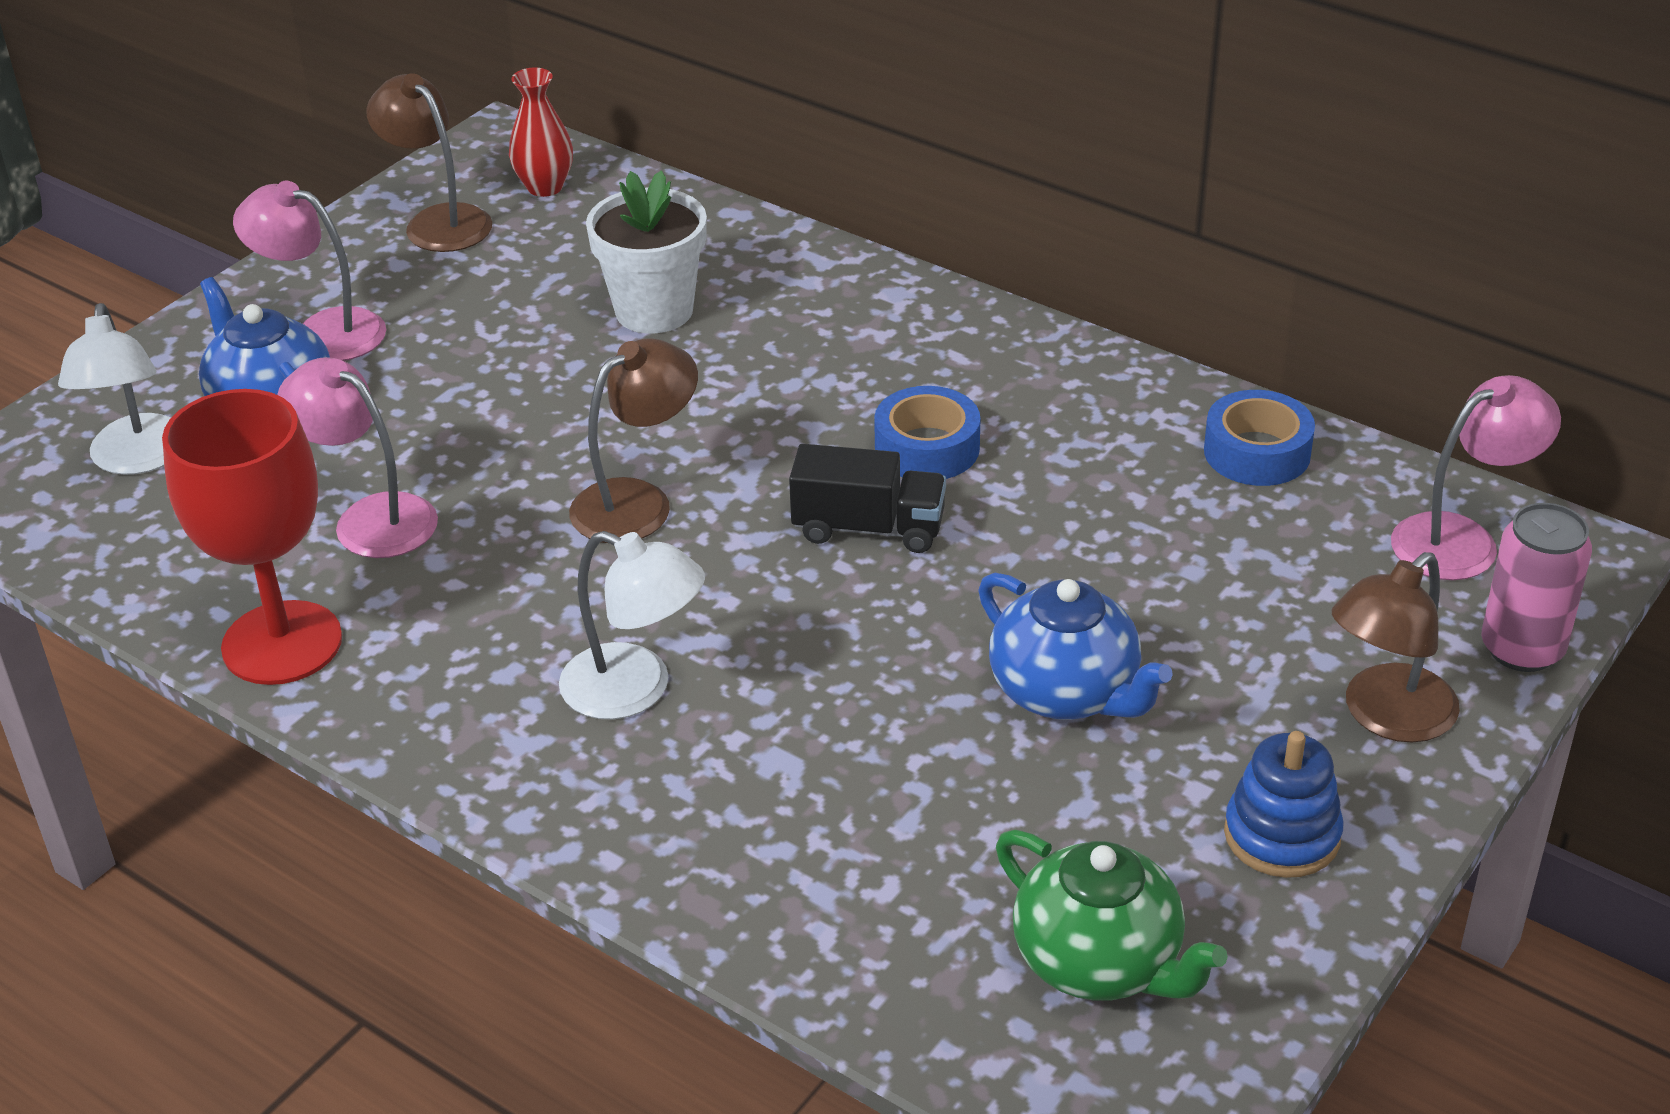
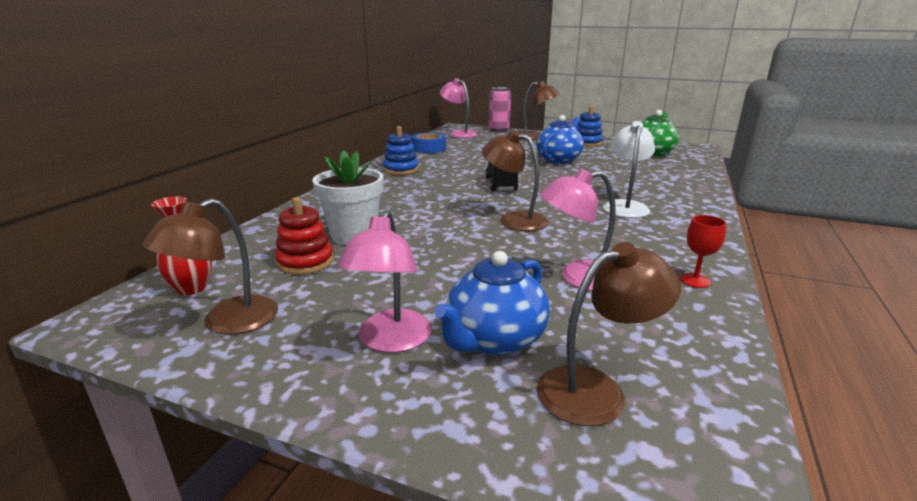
camera: 105 degrees left, 15 degrees down
white lamp [58,303,171,475] -> brown lamp [536,242,681,426]
red goblet [162,389,342,685] -> red goblet [680,215,726,288], size x0.42
pink lamp [277,357,438,558] -> pink lamp turned 60 degrees clockwise [540,168,616,291]
blue tape [874,386,980,479] -> none
none -> red stacking toy [275,197,334,275]
none -> blue stacking toy [383,126,419,175]

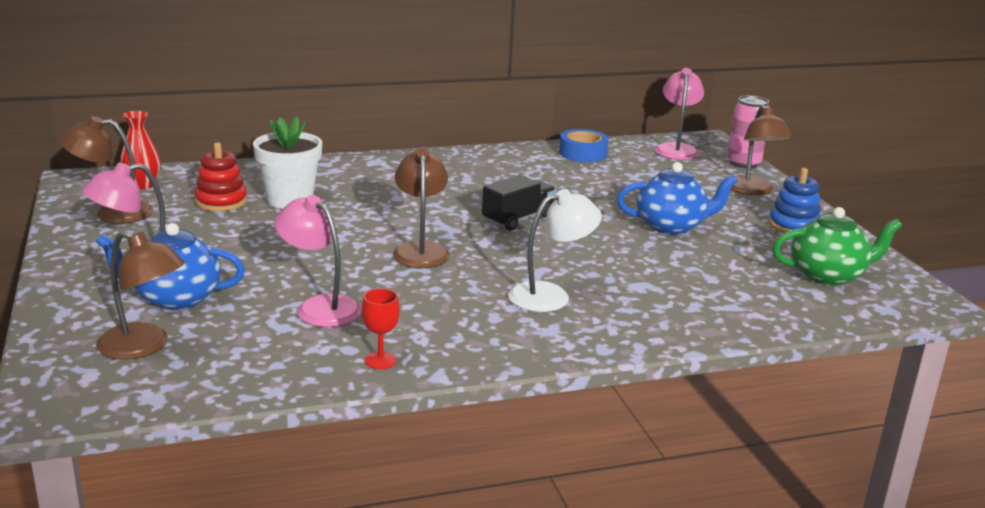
camera: 50 degrees right, 0 degrees up
blue stacking toy [383,126,419,175] -> none

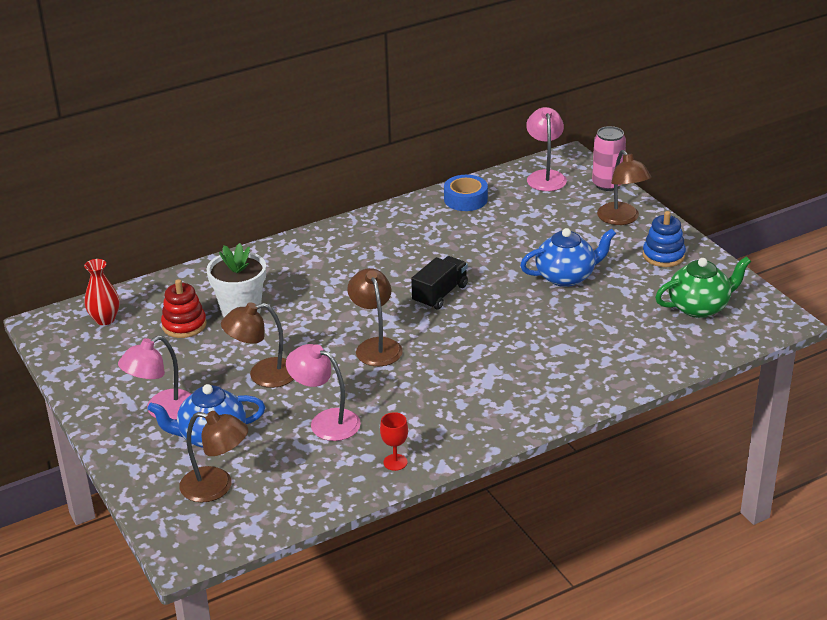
camera: 10 degrees left, 10 degrees up
brown lamp [60,116,153,224] -> brown lamp moved to [221,302,294,388]
white lamp [508,189,602,312] -> none

